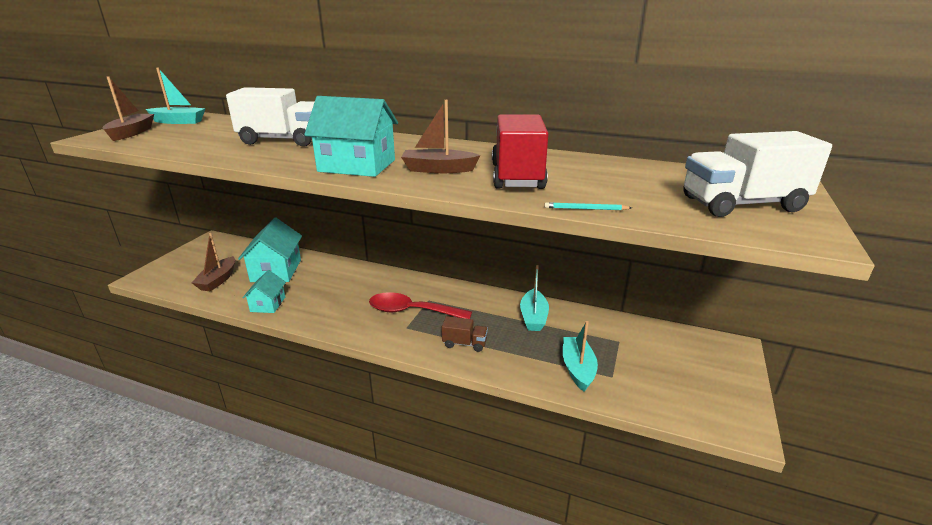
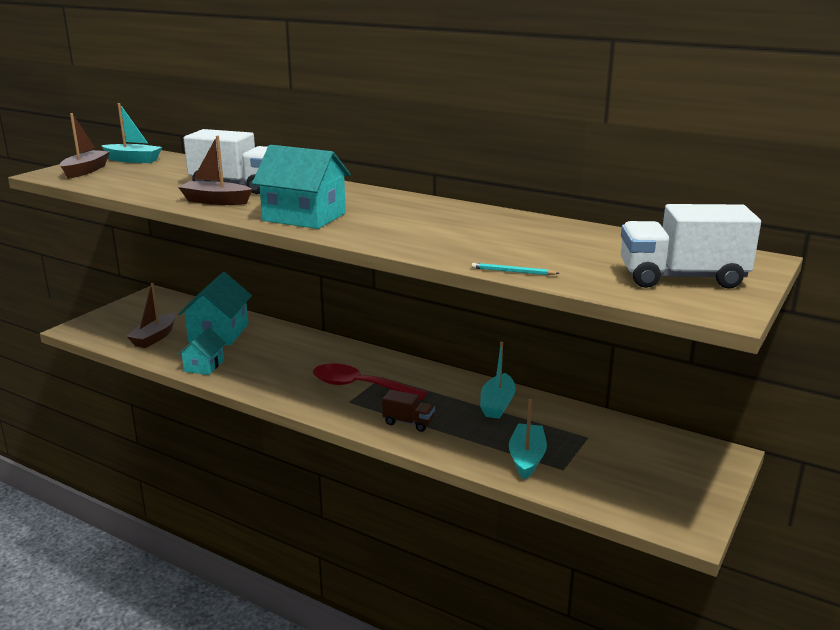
camera: 10 degrees right, 5 degrees down
brown boat [401,100,481,173] -> brown boat moved to [178,136,252,205]
red truck [492,114,548,189] -> none

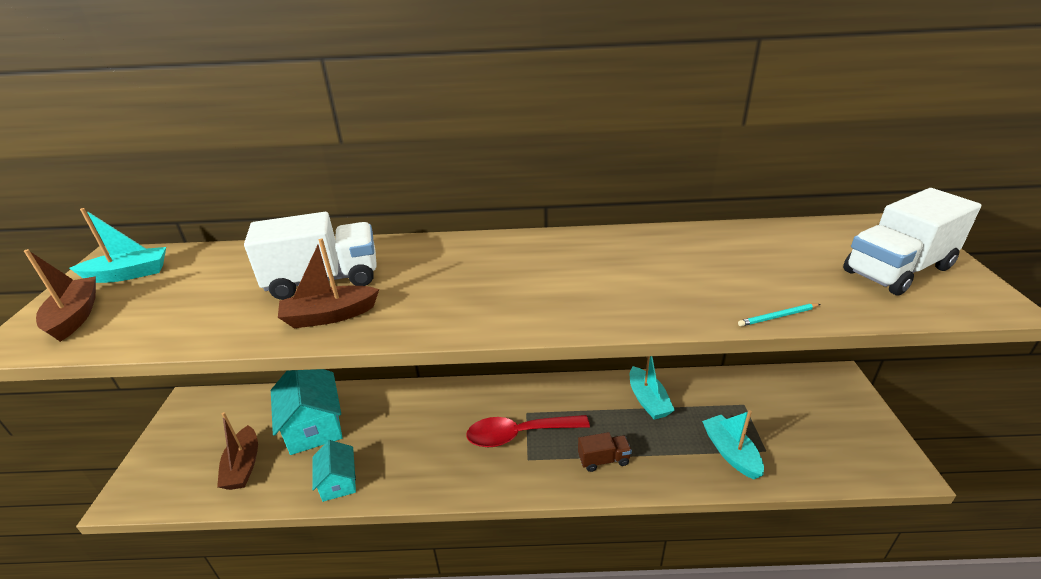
camera: 30 degrees left, 10 degrees up
turquoise house [252,145,351,229] -> none

